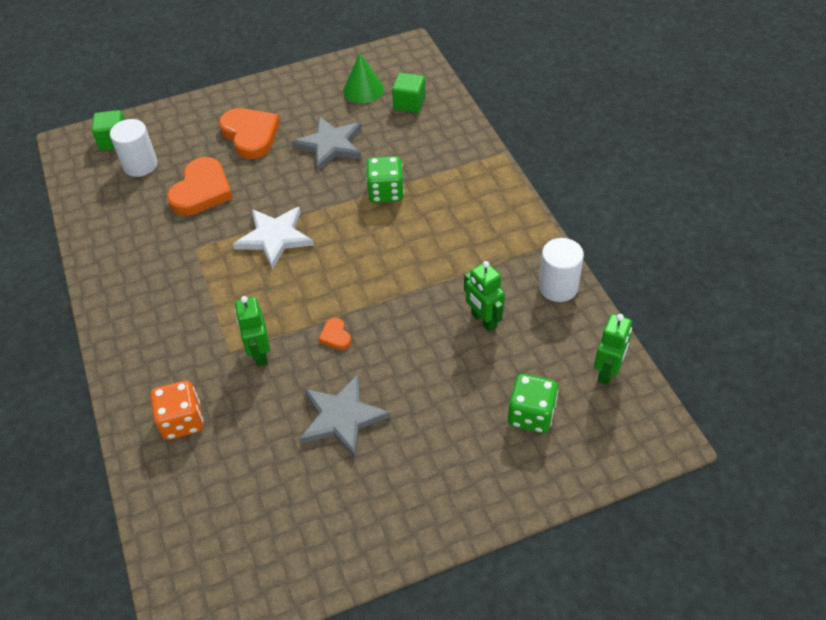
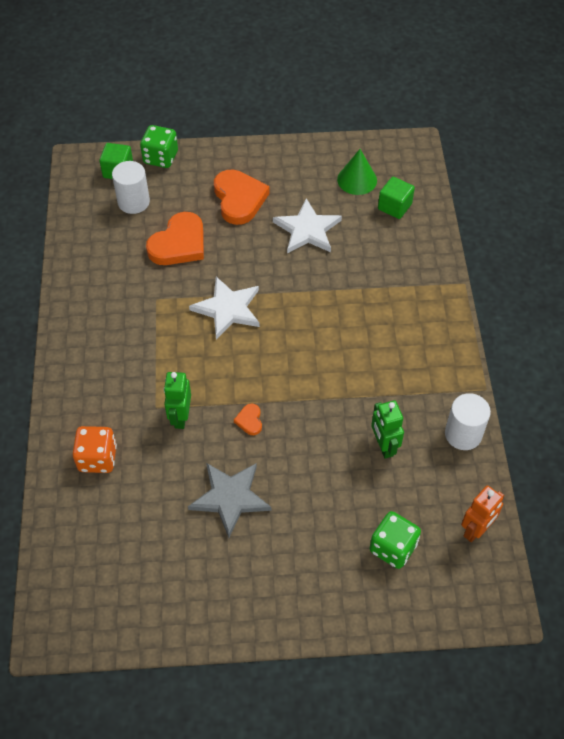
camera: 15 degrees right, 5 degrees up
grey star [292,116,362,171] -> white star [273,198,342,253]
green dice [366,156,404,203] -> green dice moved to [140,125,178,168]
green robot [594,314,632,385] -> orange robot [461,486,504,542]

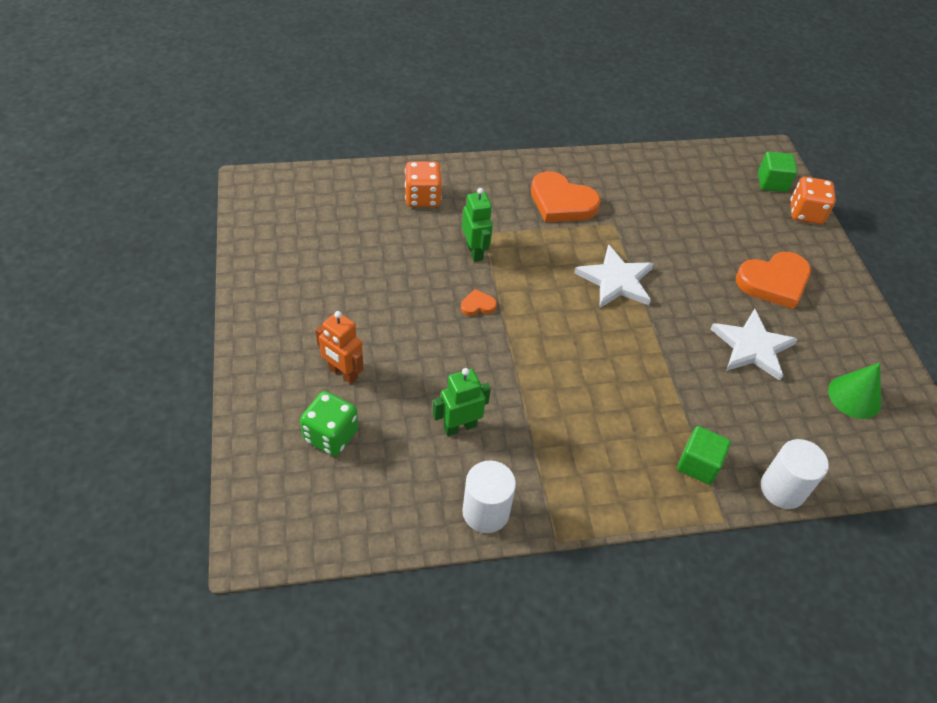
camera: 80 degrees right, 5 degrees down
white cylinder [112,161,150,214] -> white cylinder moved to [761,439,829,509]
green dice [140,125,178,168] -> orange dice [791,177,836,224]
orange heart [146,212,204,265] -> orange heart moved to [531,171,601,222]
green robot [164,372,191,429] -> green robot turned 75 degrees clockwise [462,188,493,262]
grey star [188,463,271,538] -> none
green cube [378,177,415,219] -> green cube moved to [677,426,731,485]
orange robot [461,486,504,542] -> orange robot moved to [315,311,364,384]

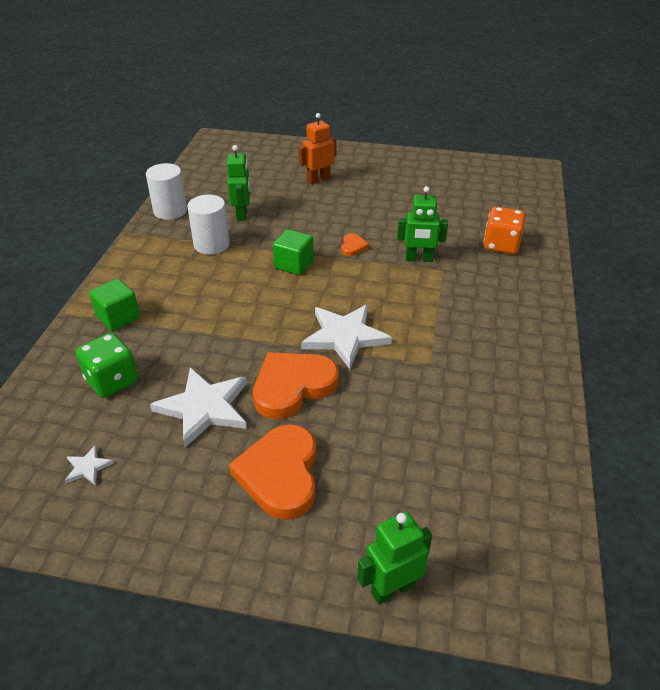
camera: 115 degrees right, 10 degrees down
green dice [300,391,358,456] -> green dice moved to [76,333,138,398]
orange heart [531,171,601,222] -> orange heart moved to [253,352,339,419]
green cube [758,151,797,192] -> green cube moved to [273,229,314,275]
white cylinder [761,439,829,509] -> white cylinder moved to [187,195,230,255]
orange dice [791,177,836,224] -> green robot [357,511,432,605]
green cone [828,363,881,419] -> white star [65,445,114,485]

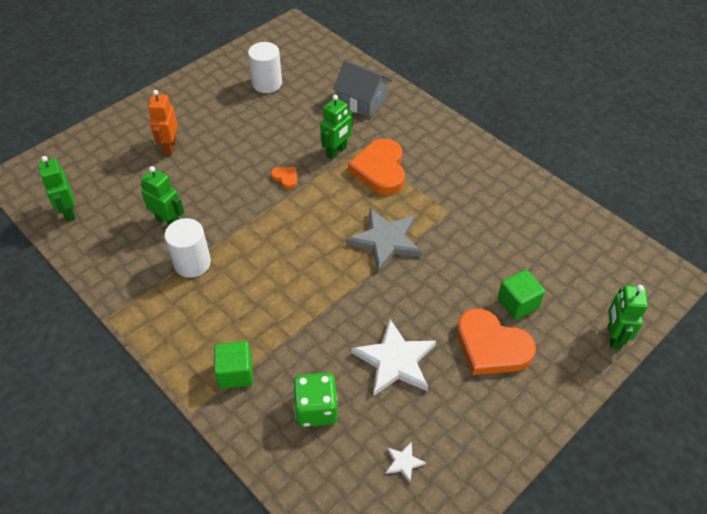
camera: 55 degrees left, 10 degrees up
white cylinder [146,163,187,220] -> white cylinder moved to [248,42,282,93]
orange heart [253,352,339,419] -> orange heart moved to [348,138,405,195]
green cube [273,229,314,275] -> green cube moved to [497,270,545,320]
white star [301,305,392,369] -> grey star [346,208,422,272]
orange dice [483,207,526,254] -> grey house [333,60,392,118]
none -> green robot [38,156,76,222]

